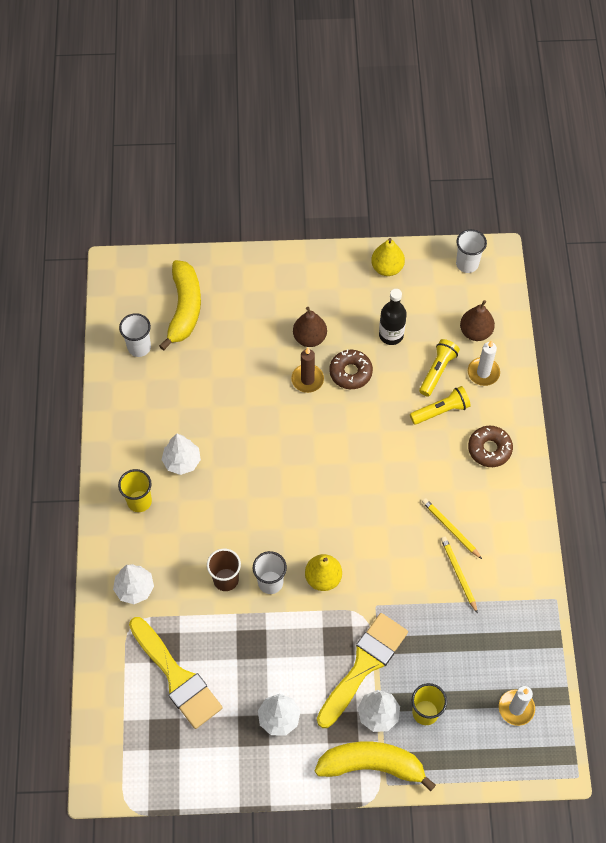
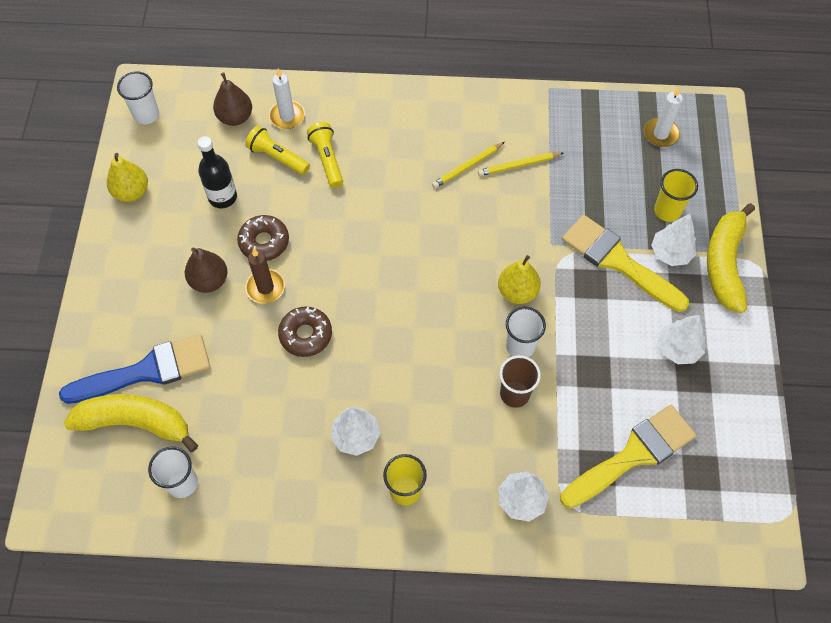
camera: 85 degrees left, 0 degrees up
brown donut [468,426,513,467] -> brown donut moved to [278,306,332,357]
none -> blue brush [59,334,210,404]

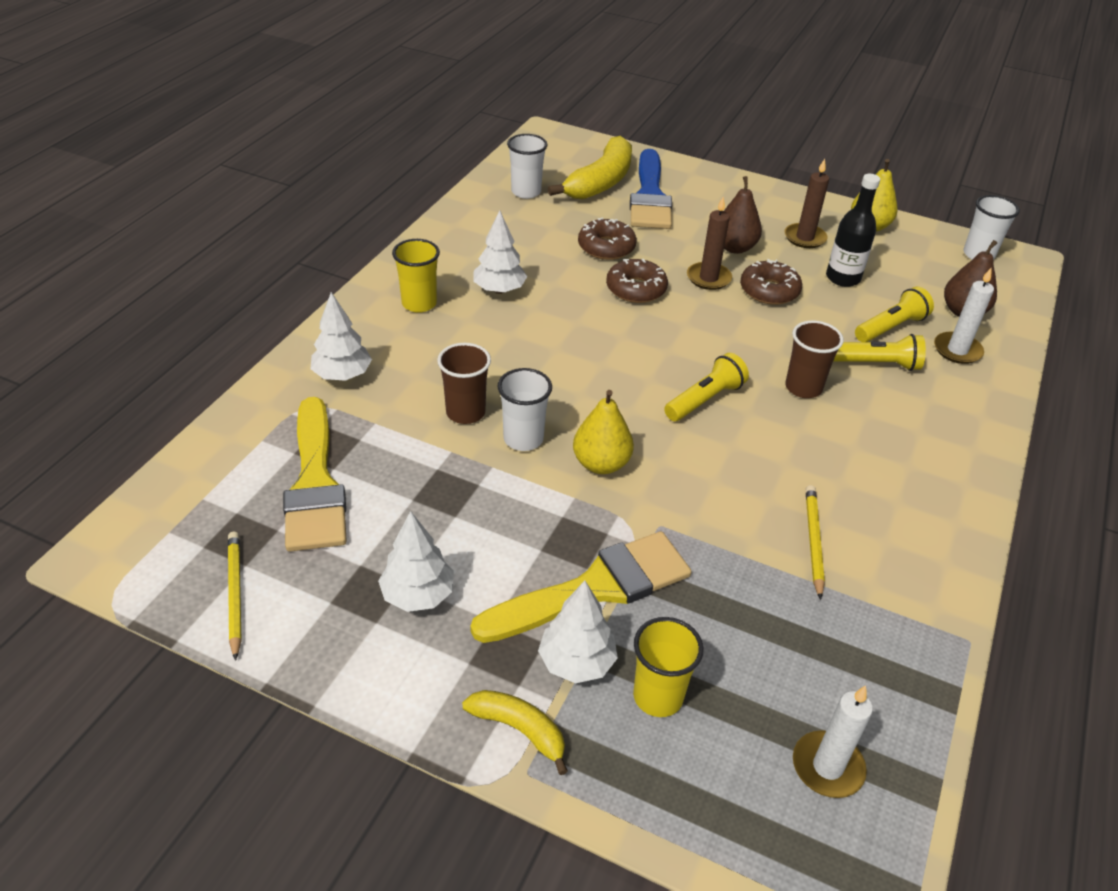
camera: 110 degrees right, 20 degrees down
yellow pencil [432,142,505,188] -> yellow pencil moved to [228,532,242,661]
yellow banana [707,203,755,313] -> yellow banana [462,690,568,775], size x0.55
none -> brown donut [578,218,637,260]
none -> yellow flashlight [664,353,749,421]
none -> brown candle [784,159,829,248]
none -> brown cup [785,320,844,398]

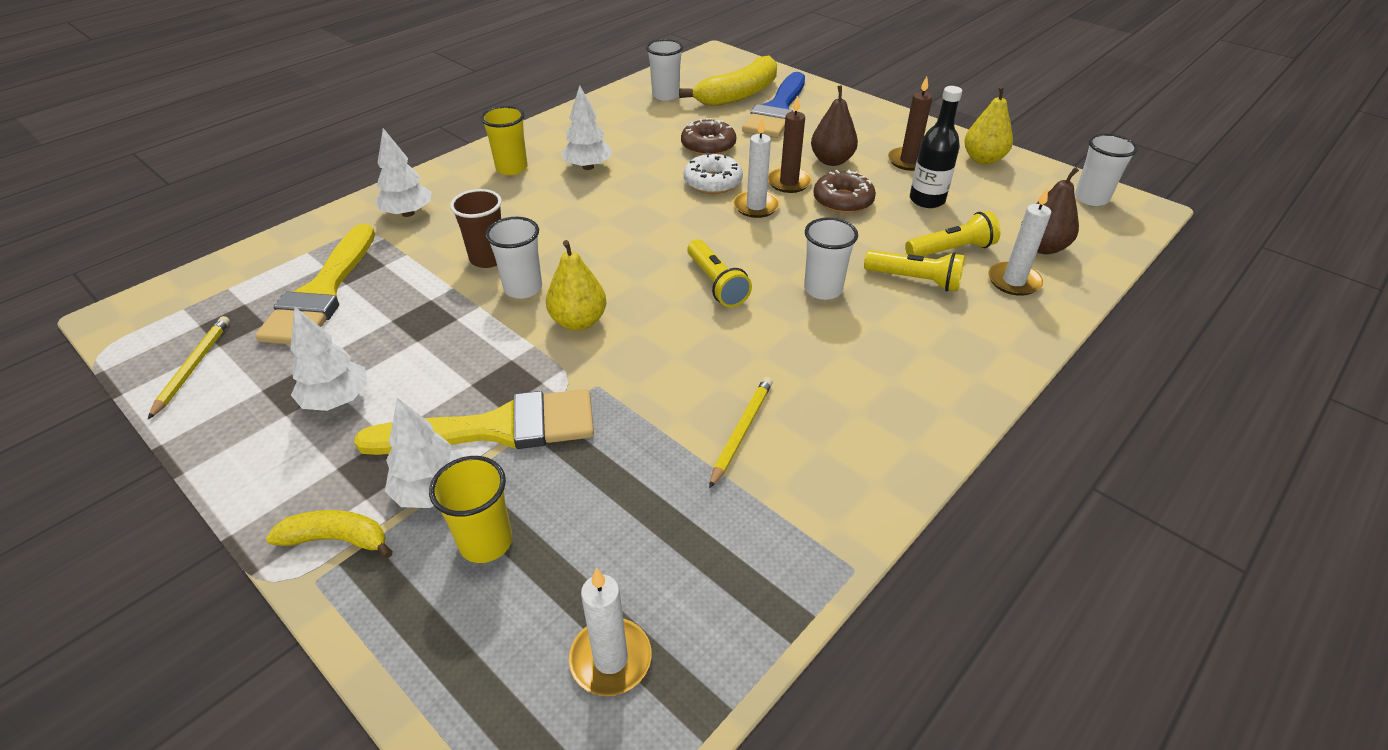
camera: 20 degrees right, 0 degrees up
yellow banana [462,690,568,775] -> yellow banana turned 45 degrees counterclockwise [266,510,393,558]
brown donut [606,259,668,303] -> white donut [684,153,743,194]
yellow flashlight [664,353,749,421] -> yellow flashlight turned 90 degrees clockwise [687,239,752,307]
brown cup [785,320,844,398] -> white cup [804,217,858,300]
none -> white candle [733,118,780,218]

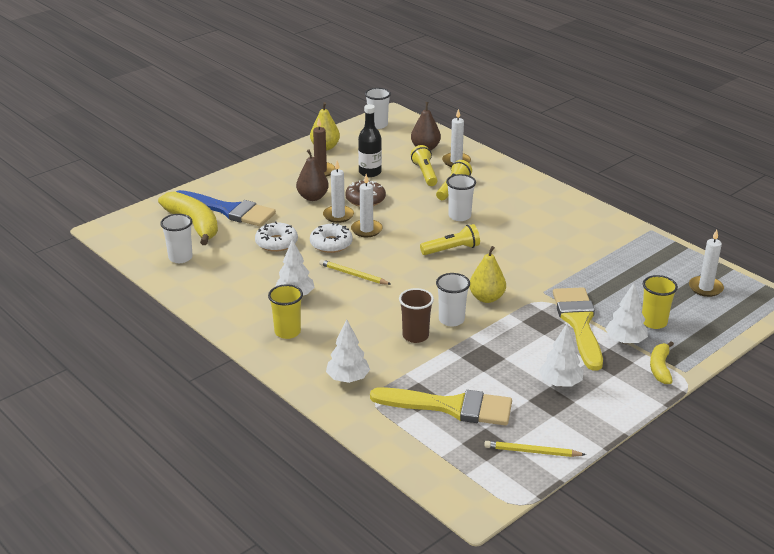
camera: 85 degrees left, 10 degrees down
brown donut [681,118,736,155] -> white donut [255,221,298,252]
yellow pencil [709,377,773,488] -> yellow pencil moved to [319,260,391,285]
brown candle [768,95,812,193] -> white candle [323,161,354,223]

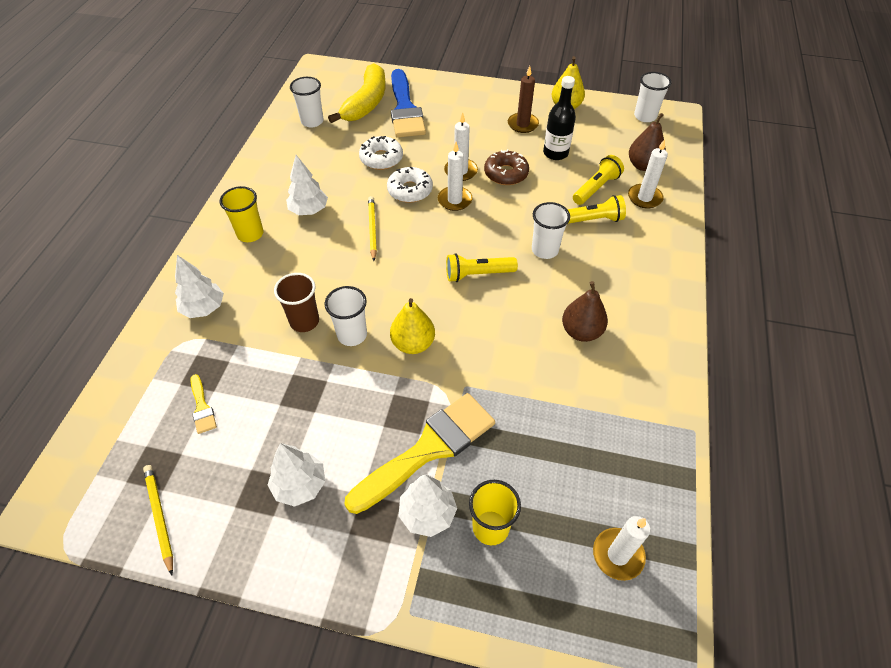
camera: 55 degrees right, 20 degrees up
brown pear [296,149,329,201] -> brown pear moved to [562,281,608,342]
yellow brush [370,387,512,426] -> yellow brush [190,374,217,434], size x0.43
yellow flashlight [420,224,480,255] -> yellow flashlight turned 135 degrees clockwise [446,253,518,282]
yellow banana [650,341,674,384] -> none

